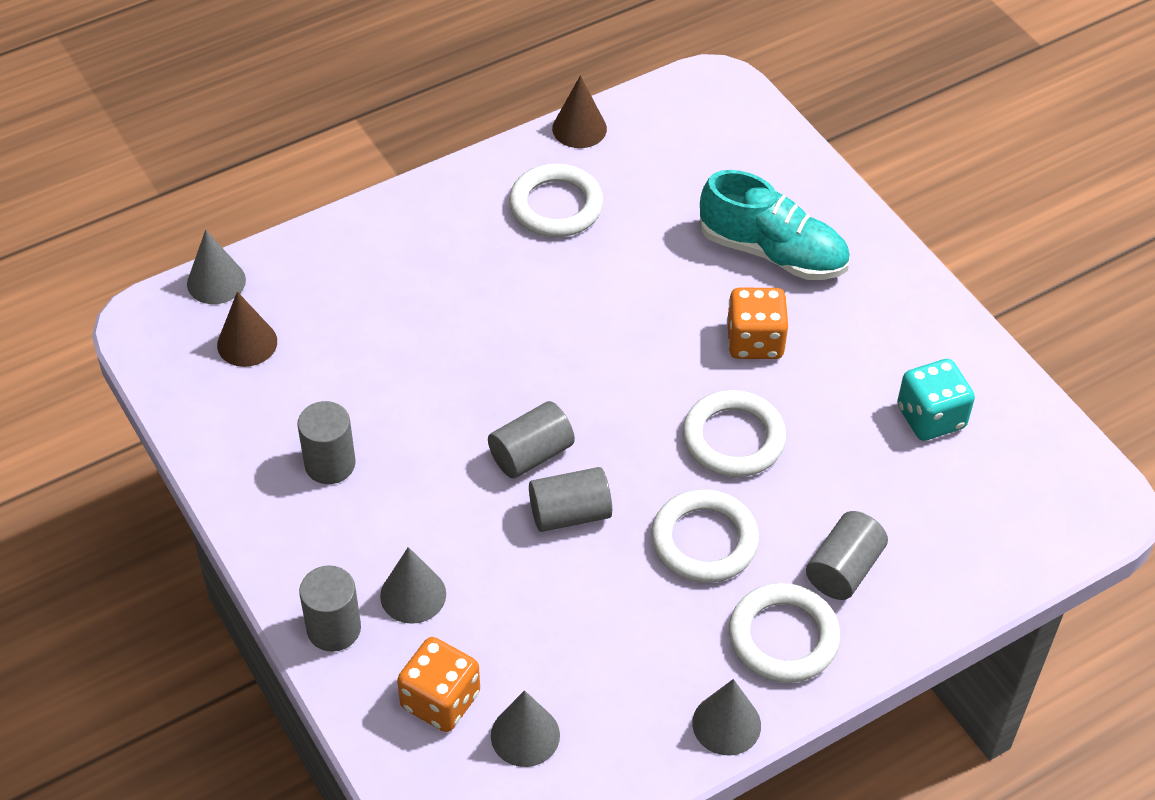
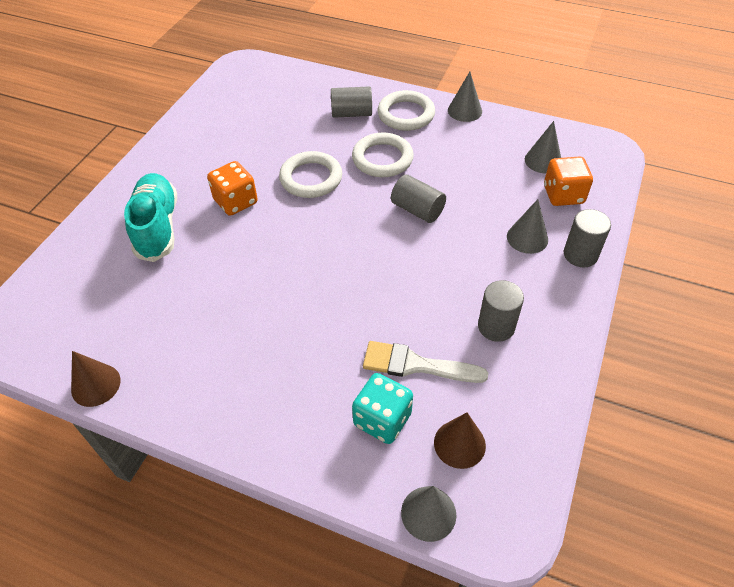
camera: 125 degrees left, 0 degrees up
grey cylinder [488,401,575,479] -> none
white ring [509,164,604,237] -> none
turquoise dice [897,359,975,441] -> turquoise dice moved to [352,373,413,444]
none -> white brush [363,341,488,383]

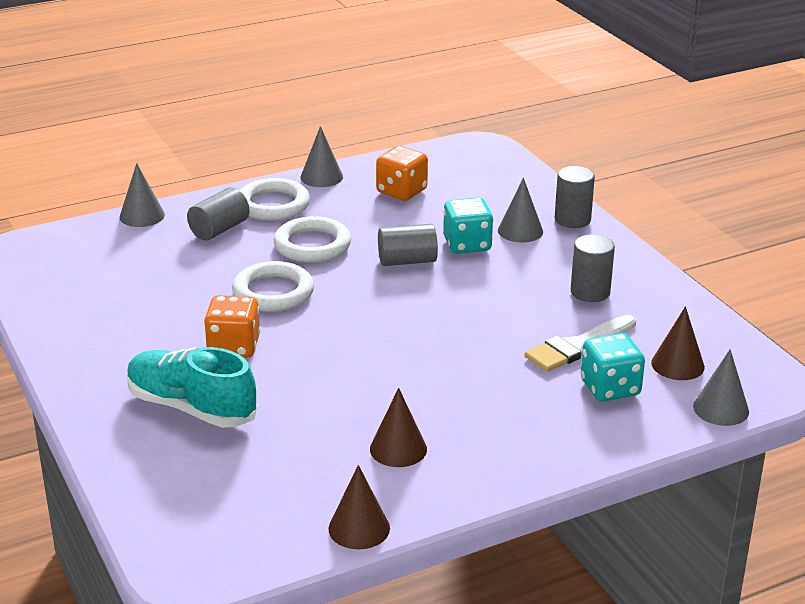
camera: 50 degrees left, 20 degrees down
grey cone [525,121,561,173] -> grey cone moved to [120,163,165,227]
orange dice [544,156,593,206] -> orange dice moved to [376,146,428,201]
none -> brown cone [370,388,427,467]
none -> turquoise dice [443,197,493,254]

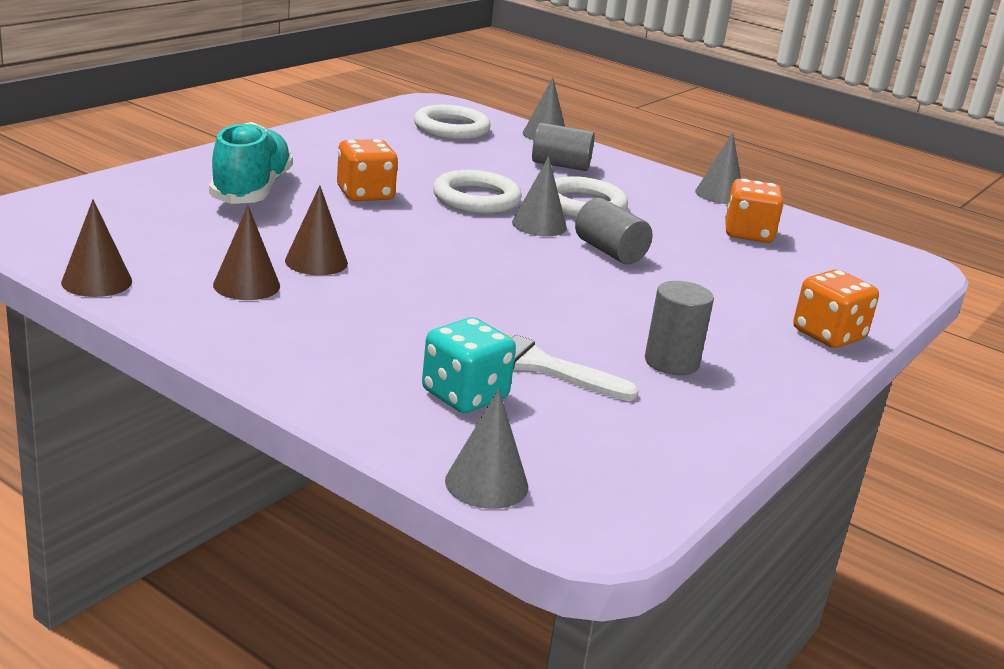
camera: 60 degrees right, 5 degrees down
white ring [240,178,310,221] -> white ring moved to [414,105,491,140]
turquoise dice [443,197,493,254] -> none
grey cone [498,178,543,242] -> grey cone moved to [512,156,567,236]
grey cylinder [555,166,595,228] -> orange dice [793,269,879,348]
brown cone [651,306,705,380] -> brown cone moved to [285,185,348,275]

